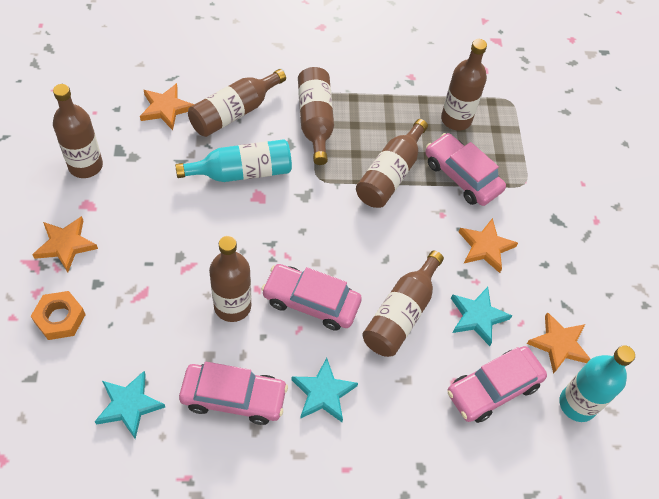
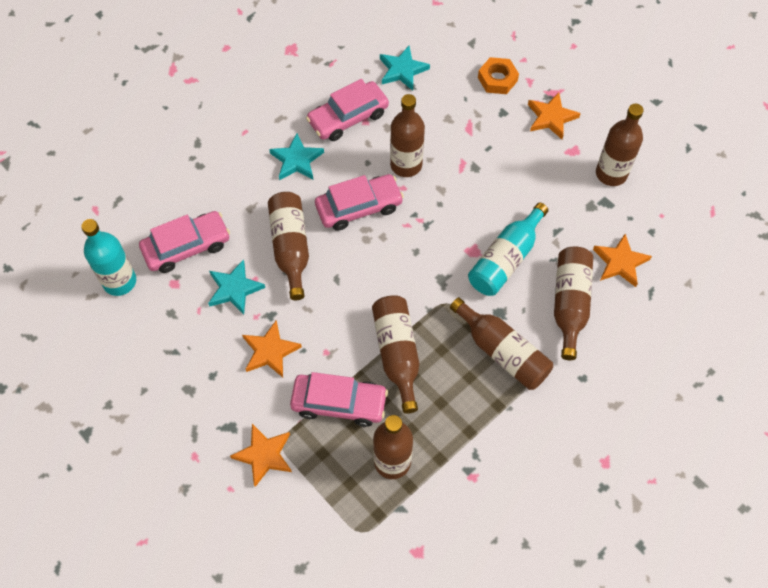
camera: 145 degrees right, 5 degrees up
pink car [447,346,547,423] -> pink car turned 45 degrees clockwise [139,211,230,273]
orange star [527,312,590,374] -> orange star moved to [230,424,292,487]

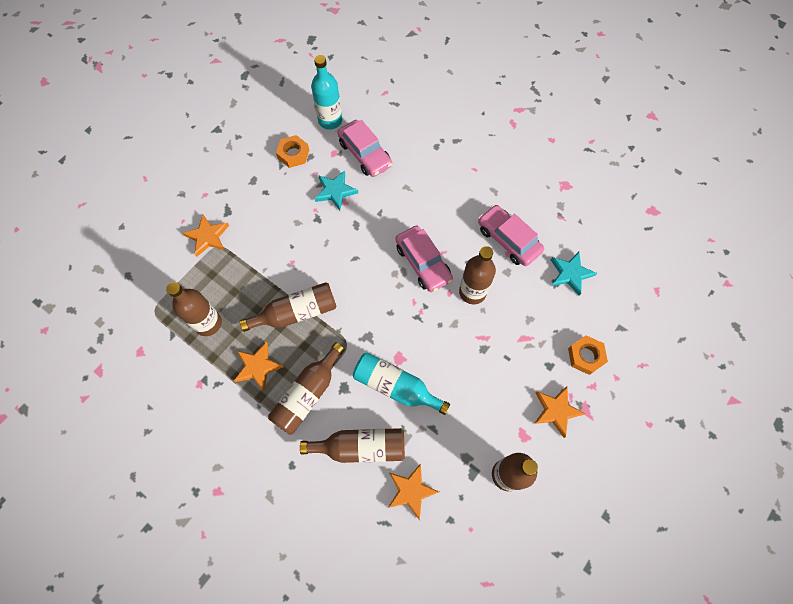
camera: 80 degrees right, 5 degrees up
orange star [242,321,302,377] -> orange star moved to [234,341,284,391]
brown bottle [268,192,309,300] -> none
turquoise star [269,133,324,180] -> none
pink car [290,372,388,427] -> none
none -> orange nut [276,135,309,168]

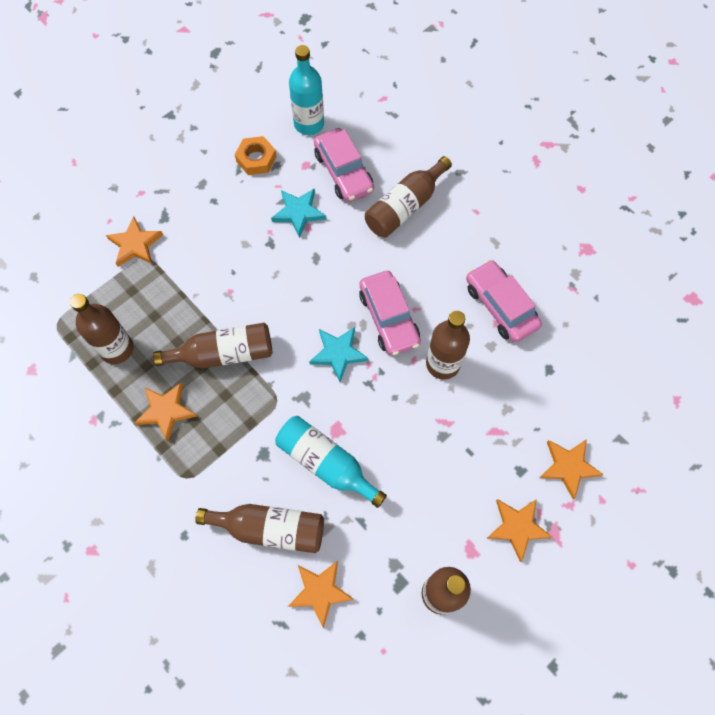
camera: 10 degrees right, 0 degrees up
brown bottle [268,342,345,435] -> brown bottle moved to [365,156,452,237]
turquoise star [551,252,597,296] -> turquoise star moved to [309,327,368,382]
orange nut [568,335,608,375] -> orange star [540,439,604,499]

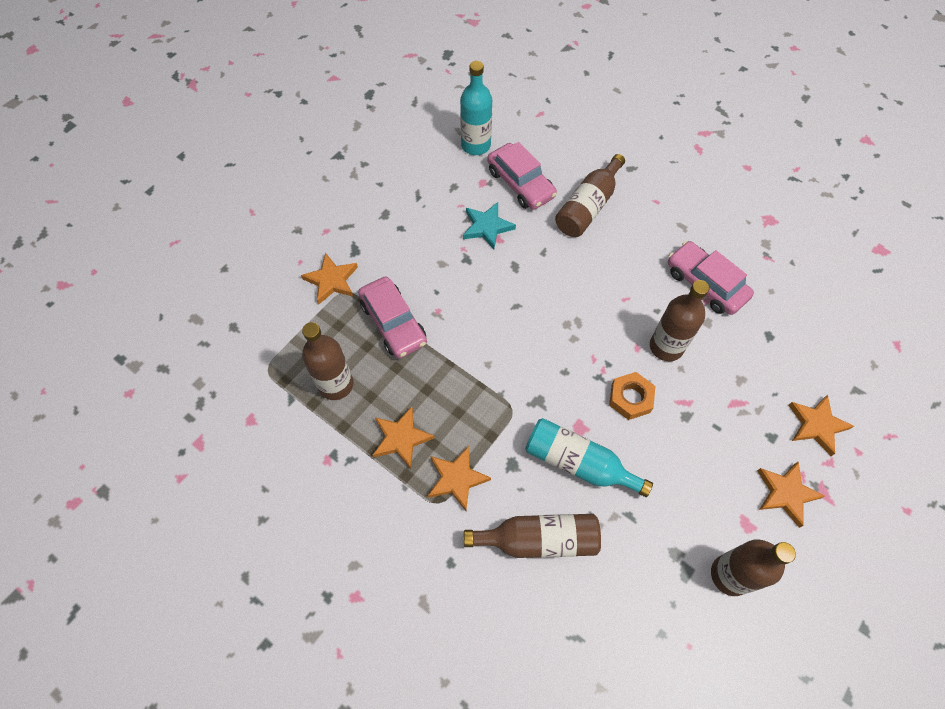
camera: 10 degrees left, 5 degrees down
brown bottle [153,323,273,369] -> none
orange nut [235,136,277,175] -> orange nut moved to [609,372,655,420]
orange star [288,561,354,628] -> orange star moved to [428,446,491,511]
turquoise star [309,327,368,382] -> none
pink car [359,271,421,356] -> pink car moved to [358,277,427,358]

